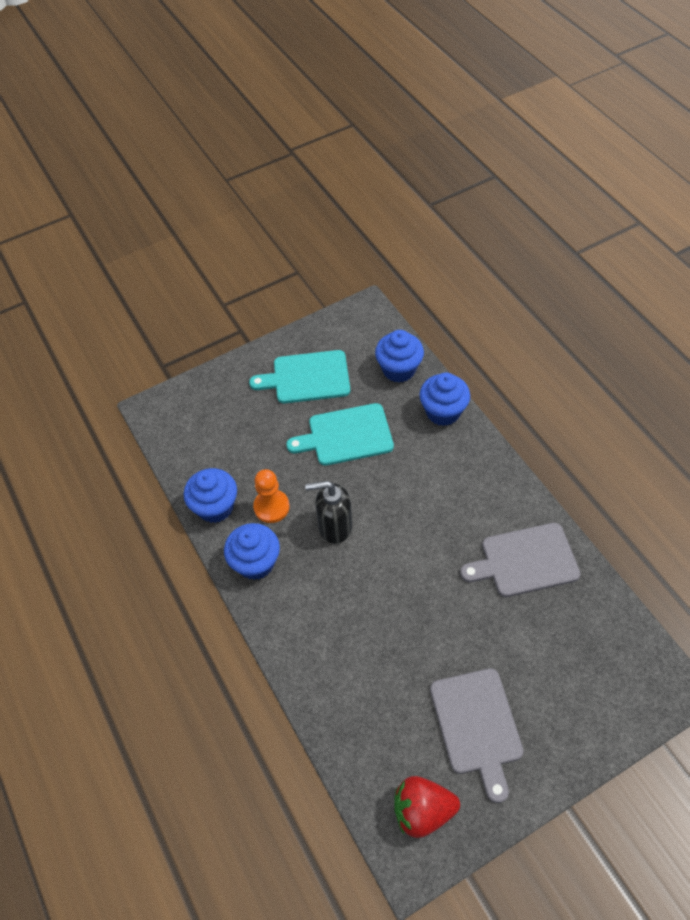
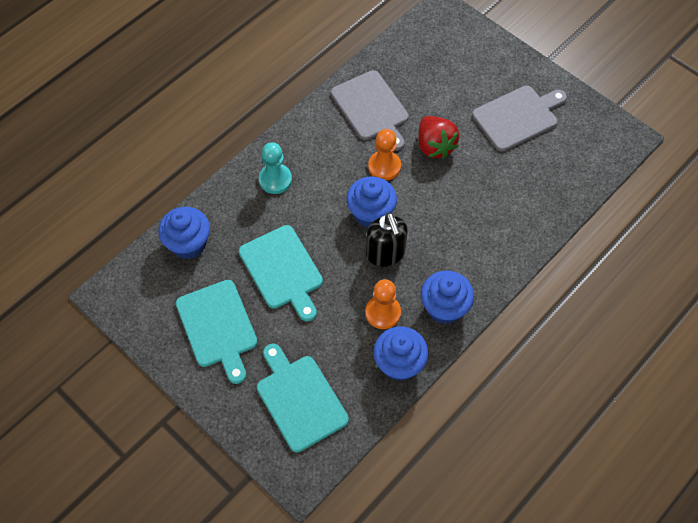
camera: 110 degrees left, 5 degrees up
red strawberry [394,776,460,838] -> red strawberry moved to [418,116,459,159]
blue cupcake [419,373,470,426] -> blue cupcake moved to [346,176,397,228]
none -> turquoise cutting board [257,344,349,452]
none -> turquoise pawn [259,143,292,194]
none -> orange pawn [368,129,401,181]

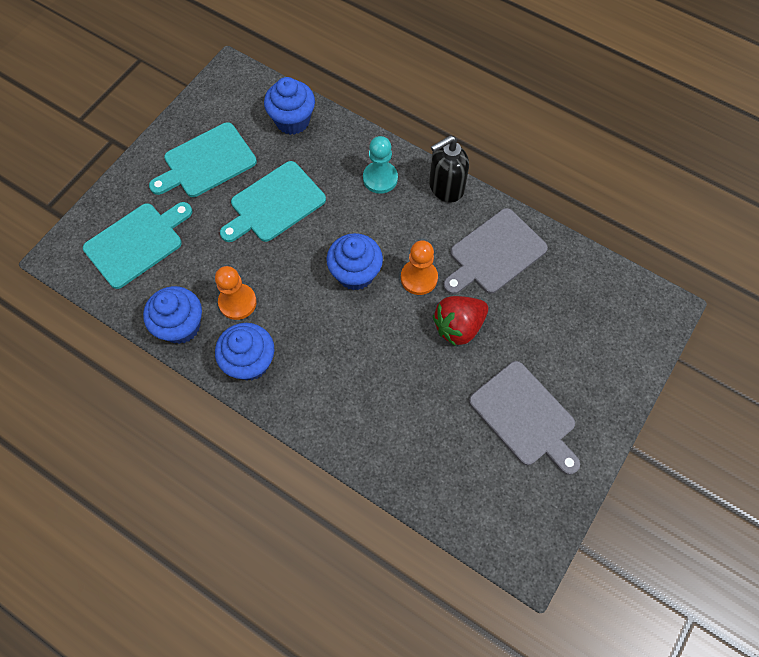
camera: 80 degrees right, 5 degrees up
black soap dispenser [366,213,408,267] -> black soap dispenser moved to [429,135,469,203]

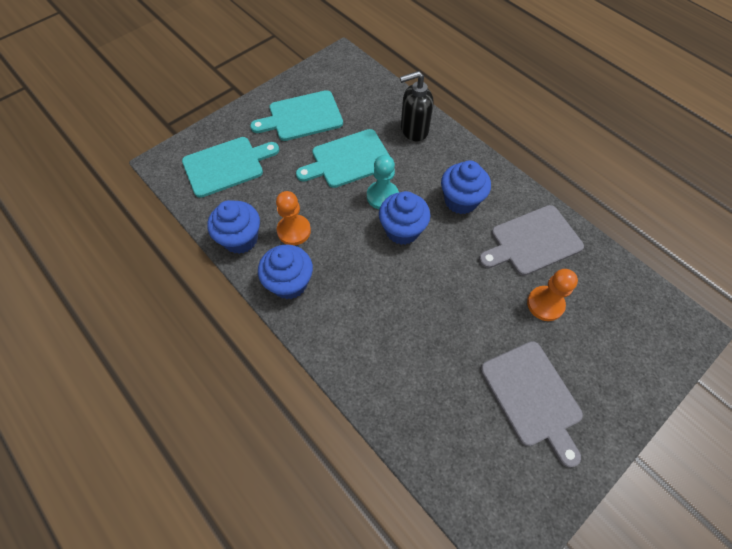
camera: 15 degrees right, 5 degrees down
blue cupcake [264,77,315,135] -> blue cupcake moved to [441,160,491,214]
turquoise pawn [363,136,398,194] -> turquoise pawn moved to [367,155,399,209]
orange pawn [401,240,438,295] -> orange pawn moved to [527,269,578,321]
black soap dispenser [429,135,469,203] -> black soap dispenser moved to [400,71,434,141]
red strawberry [433,296,488,346] -> none

